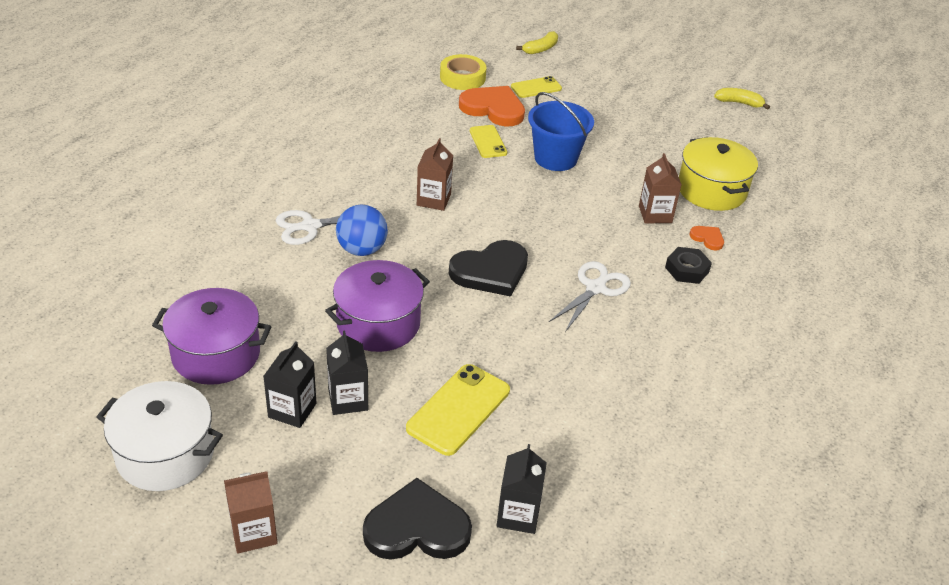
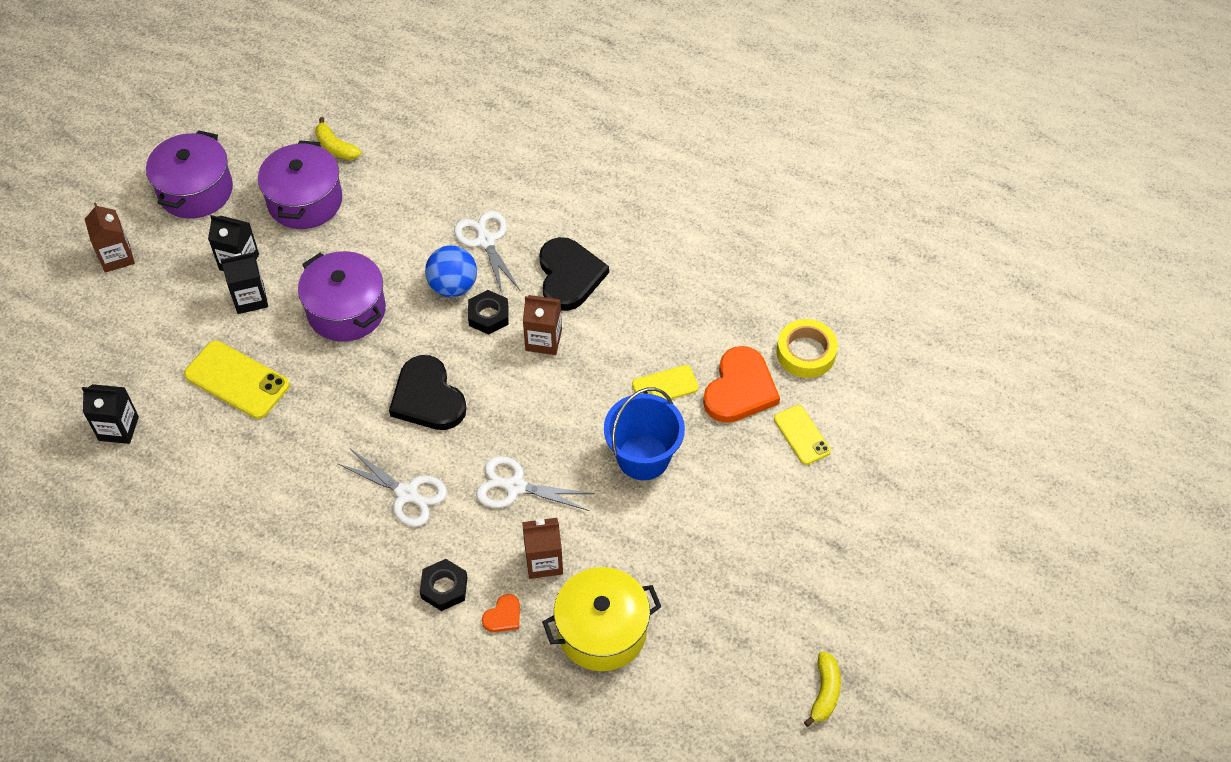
camera: 90 degrees right, 15 degrees up
white pot [97,381,223,491] -> purple pot [146,130,233,219]
black heart [363,478,472,560] -> black heart moved to [539,237,609,311]
yellow banana [516,31,558,54] -> yellow banana moved to [315,117,361,160]
none -> black nut [468,290,509,335]
none -> white scissors [476,456,595,511]

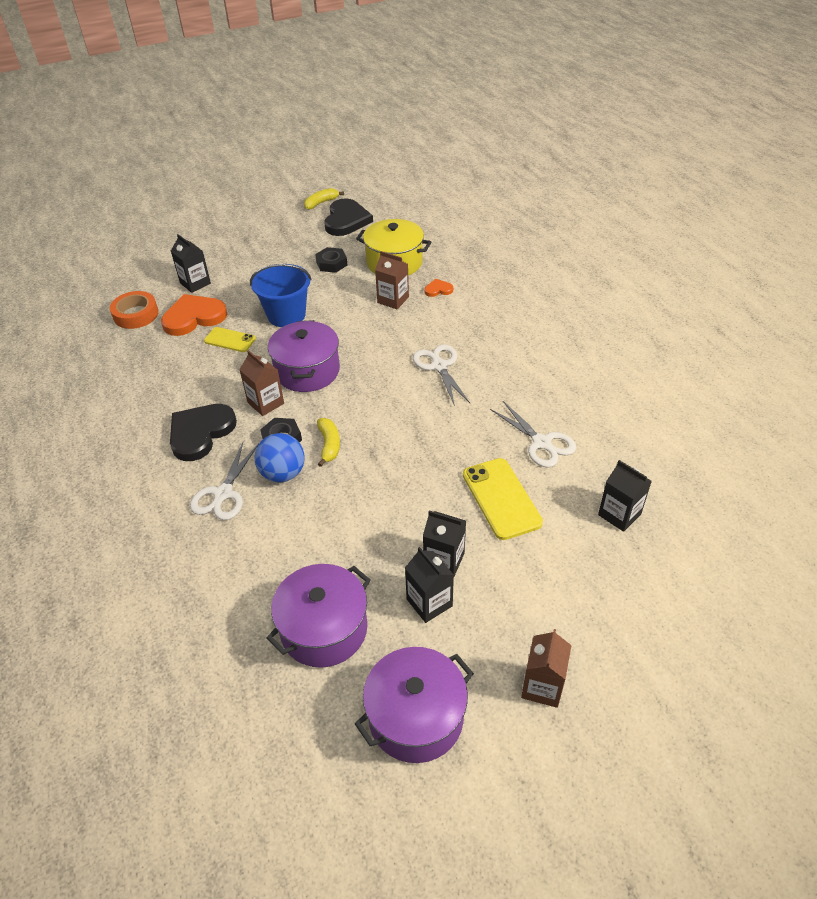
camera: 140 degrees left, 10 degrees down
purple pot [298,251,386,342] -> purple pot moved to [268,320,340,392]
yellow banana [315,117,361,160] -> yellow banana moved to [317,418,340,467]
black heart [389,355,467,430] -> black heart moved to [324,198,373,236]
black nut [420,559,467,611] -> black nut moved to [315,247,347,273]
white scissors [476,456,595,511] -> white scissors moved to [490,401,576,467]
yellow phone [774,405,831,465] -> black carton [171,234,211,293]
yellow tape [777,319,838,378] -> orange tape [110,291,159,329]

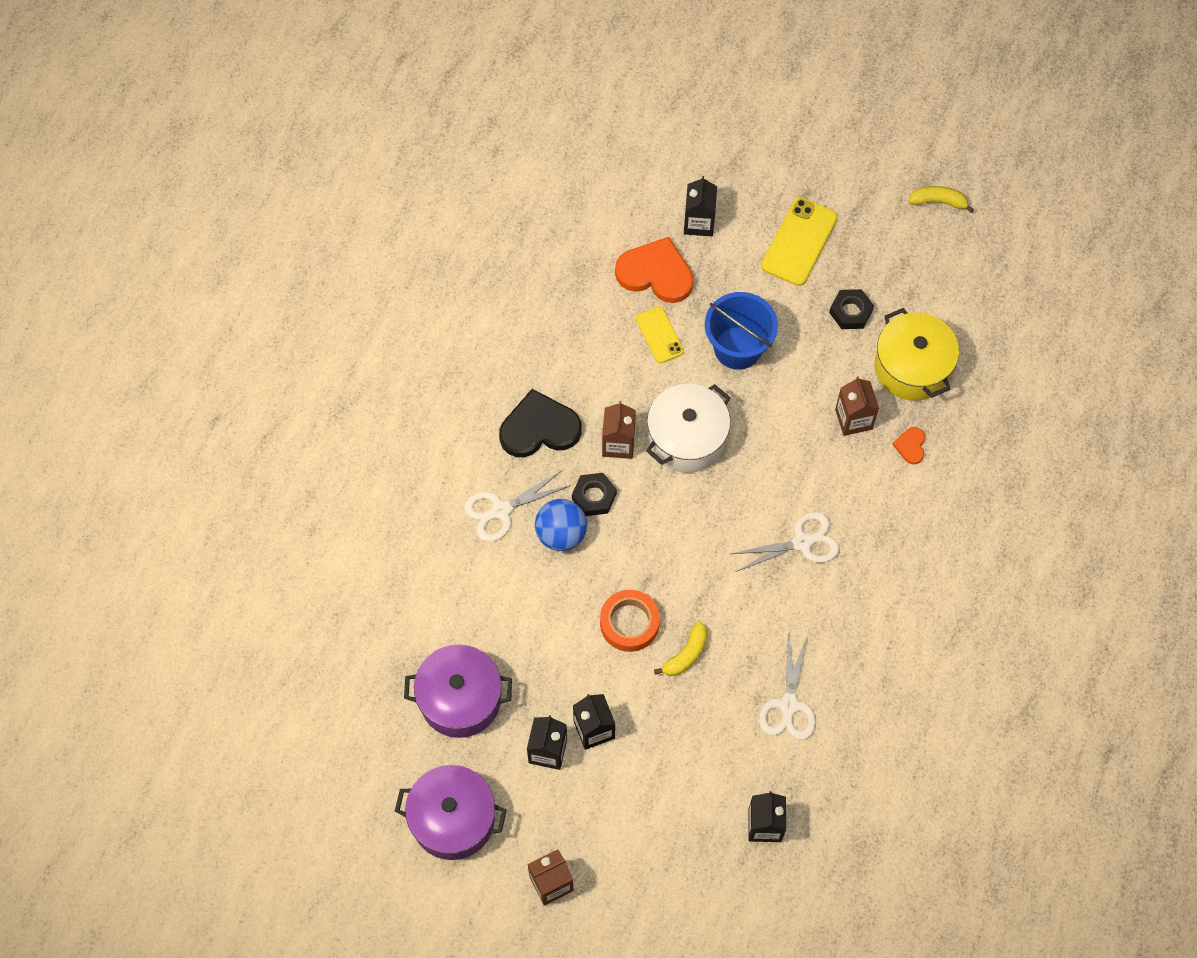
camera: 45 degrees right, 20 degrees up
orange tape [110,291,159,329] -> orange tape moved to [600,590,660,652]
purple pot [268,320,340,392] -> white pot [646,384,731,473]
yellow banana [317,418,340,467] -> yellow banana moved to [654,621,707,676]
black heart [324,198,373,236] -> none
white scissors [413,344,470,406] -> white scissors turned 45 degrees clockwise [731,512,840,572]
orange heart [424,279,453,297] -> orange heart turned 120 degrees counterclockwise [892,427,925,464]
yellow phone [463,458,543,540] -> yellow phone moved to [761,197,838,286]

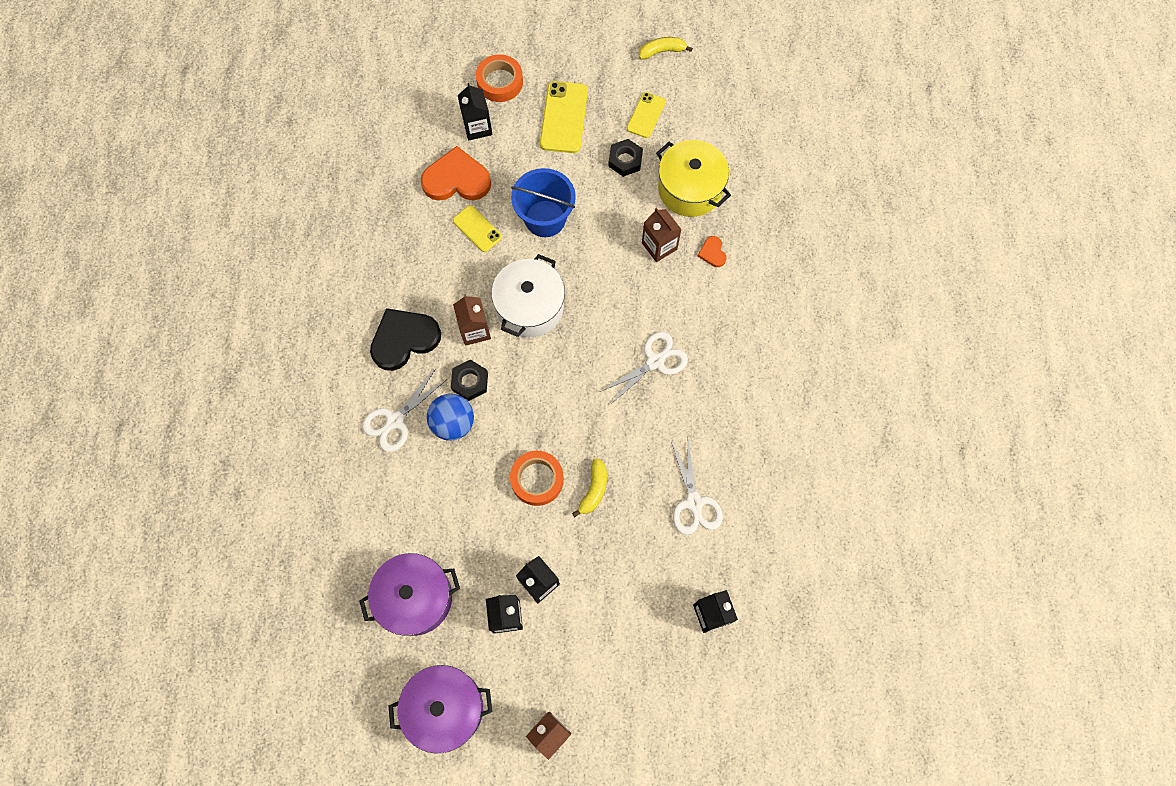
camera: 20 degrees left, 5 degrees up
none -> orange tape [476,54,523,102]
none -> yellow phone [627,92,666,138]

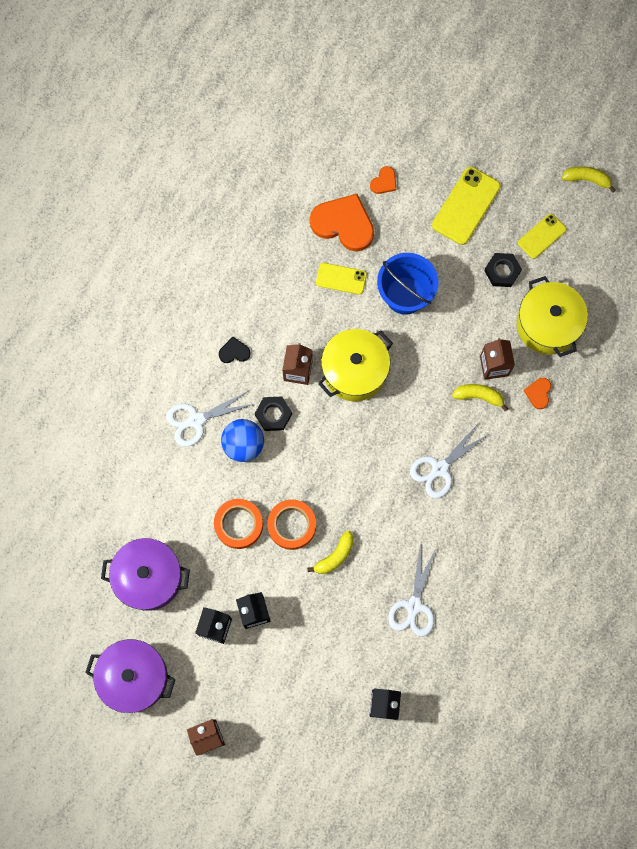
camera: 25 degrees right, 5 degrees up
black heart [370,308,441,371] -> black heart [219,337,251,363], size x0.46
yellow phone [453,205,502,252] -> yellow phone turned 60 degrees counterclockwise [316,263,367,295]
black carton [458,83,493,140] -> orange heart [370,166,396,194]
orange tape [476,54,523,102] -> orange tape moved to [214,499,263,549]
white pot [491,254,565,337] -> yellow pot [318,329,393,401]
white scissors [600,332,688,405] -> white scissors turned 150 degrees clockwise [410,425,489,498]
none -> yellow banana [452,384,508,411]

